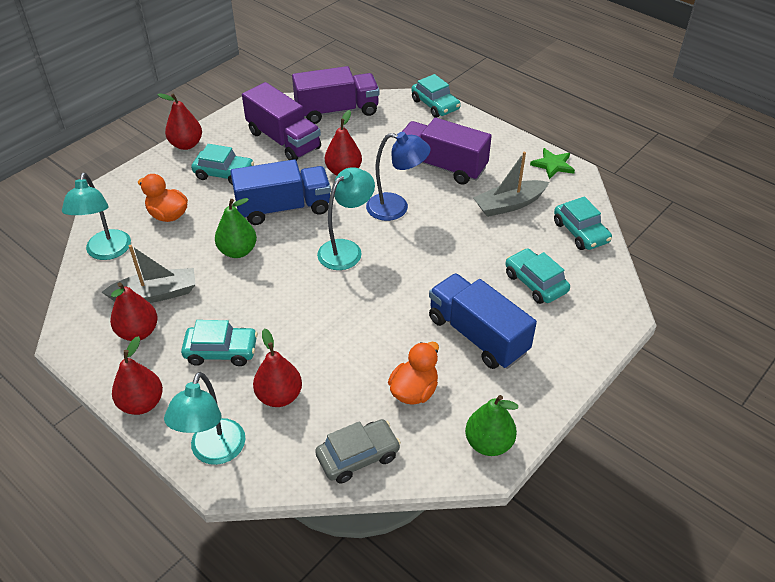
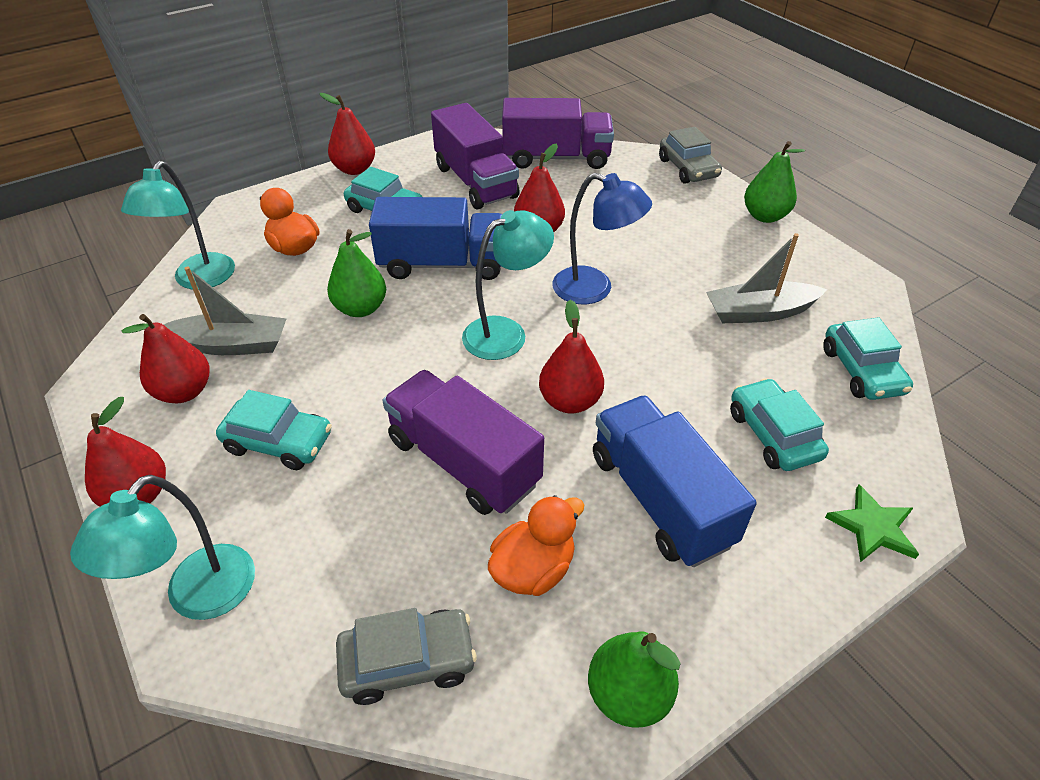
camera: 15 degrees right, 0 degrees up
red pear [253,328,302,407] -> red pear moved to [539,300,604,414]
purple truck [402,118,492,185] -> purple truck moved to [382,370,544,515]
turquoise car [411,74,461,118] -> grey car [659,127,722,184]
green star [530,148,575,179] -> green star moved to [825,484,919,562]
none -> green pear [744,141,805,223]

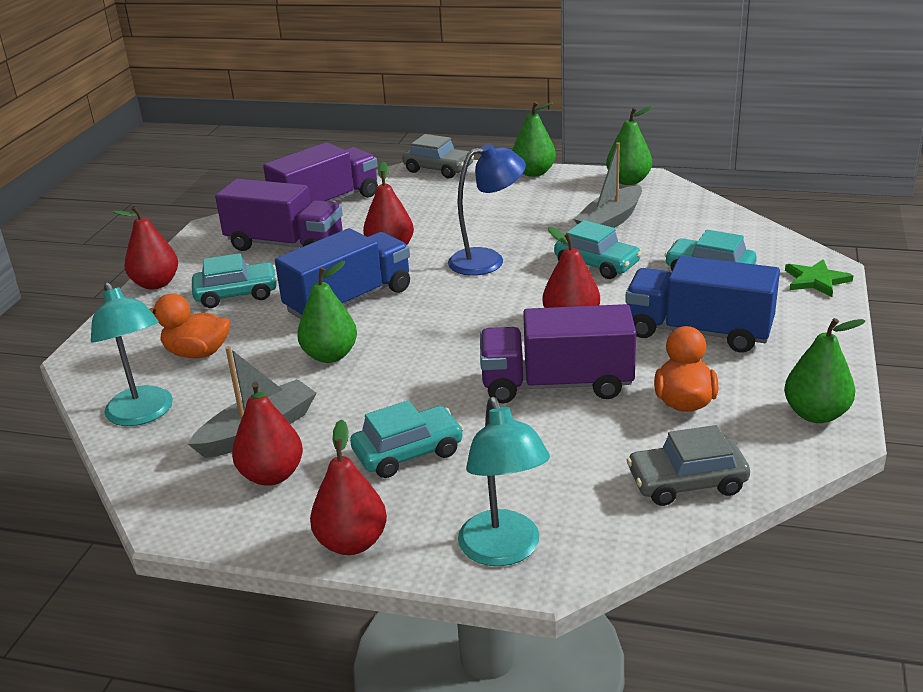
camera: 40 degrees left, 15 degrees down
grey car [336,608,477,705] -> grey car turned 135 degrees counterclockwise [627,425,750,506]
turquoise lamp [462,210,554,360] -> none
turquoise car [823,317,913,400] -> turquoise car moved to [554,220,642,279]
none -> green pear [606,106,653,185]

